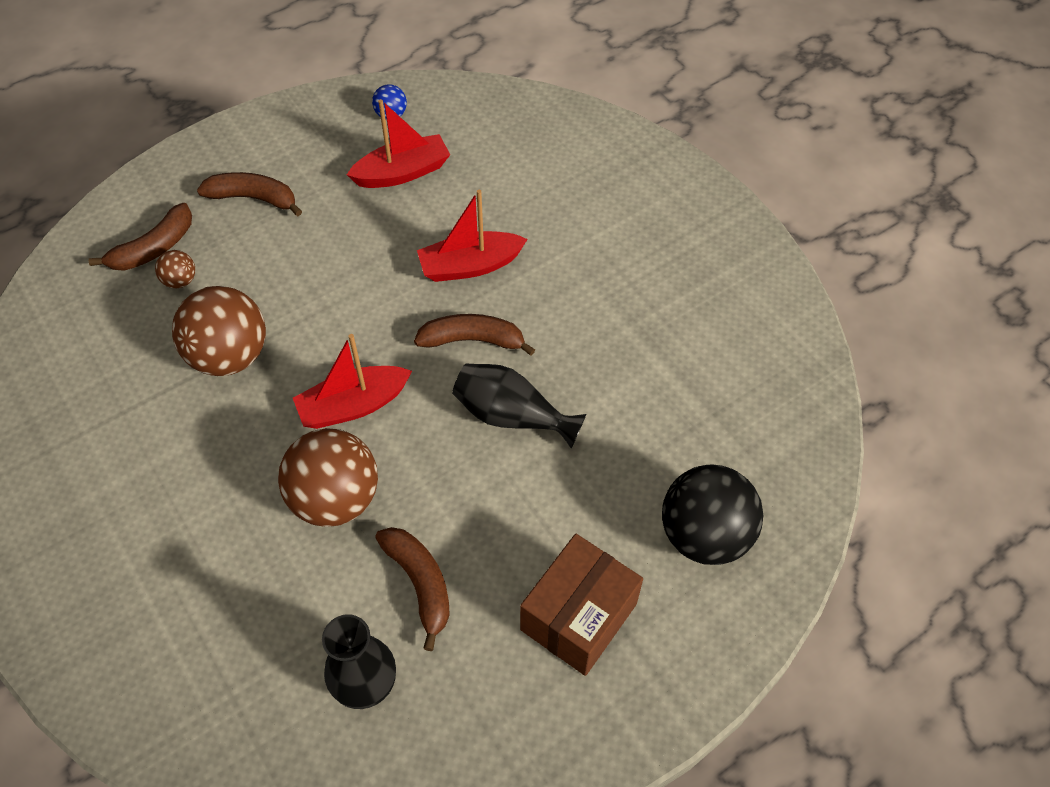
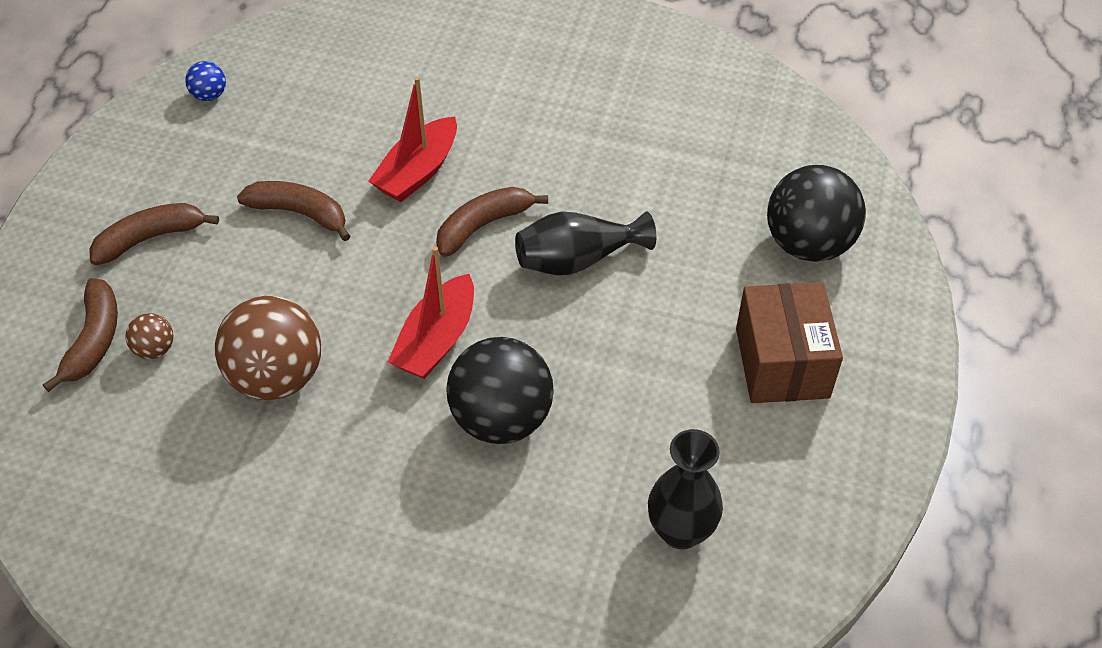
camera: 40 degrees left, 5 degrees down
brown ball [278,428,378,527] -> black ball [446,337,554,444]
red boat [347,99,450,188] -> none
brown banana [375,527,450,651] -> brown banana moved to [237,181,350,241]

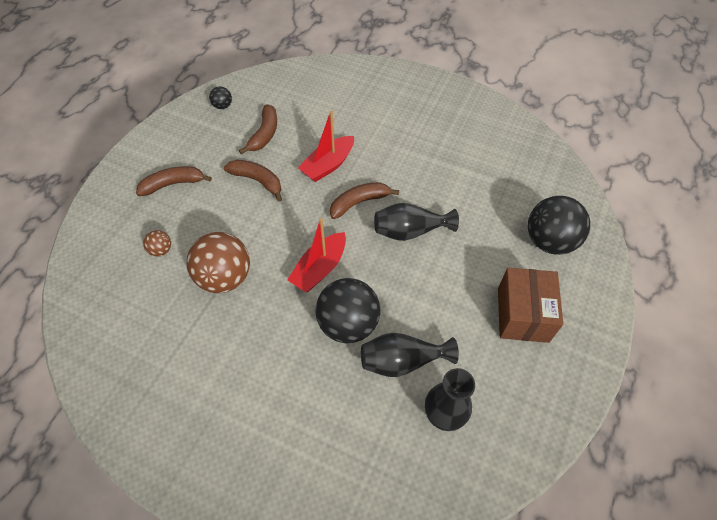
camera: 10 degrees right, 5 degrees up
brown banana [43,278,118,392] -> brown banana moved to [239,104,277,154]
blue ball [185,61,226,101] -> black ball [209,86,232,109]
none -> black vase [361,333,459,377]

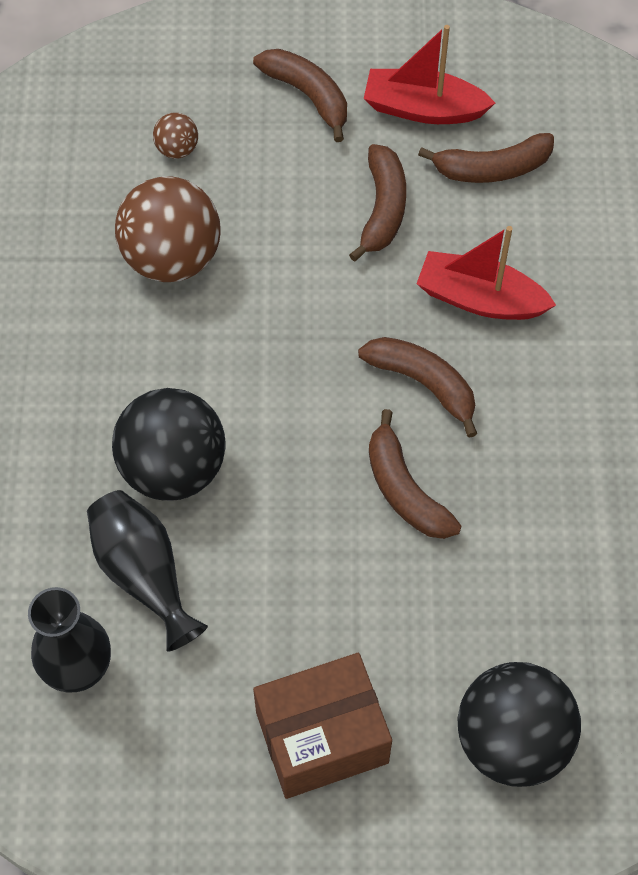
camera: 65 degrees right, 5 degrees up
black ball [209,86,232,109] -> none
red boat [287,218,346,292] -> red boat moved to [364,25,495,124]
black vase [374,203,459,241] -> brown banana [369,409,462,539]

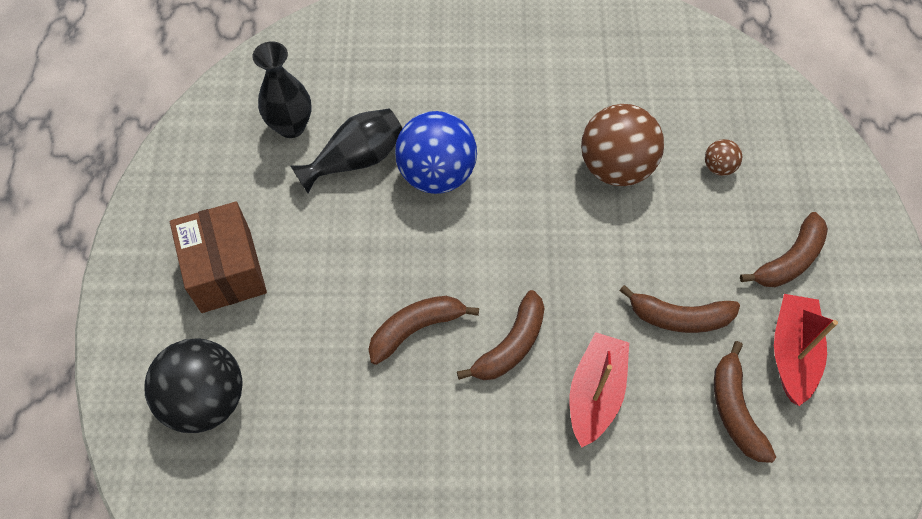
camera: 90 degrees right, 0 degrees up
black ball [112,388,225,501] -> blue ball [395,111,477,194]

